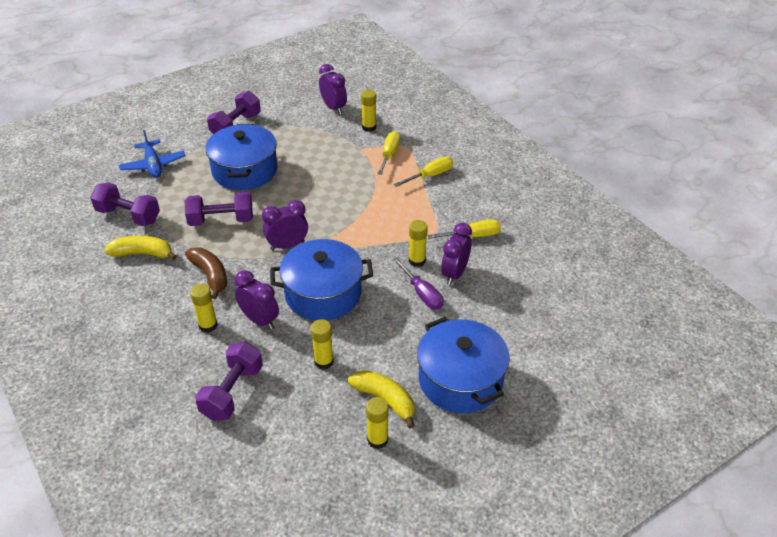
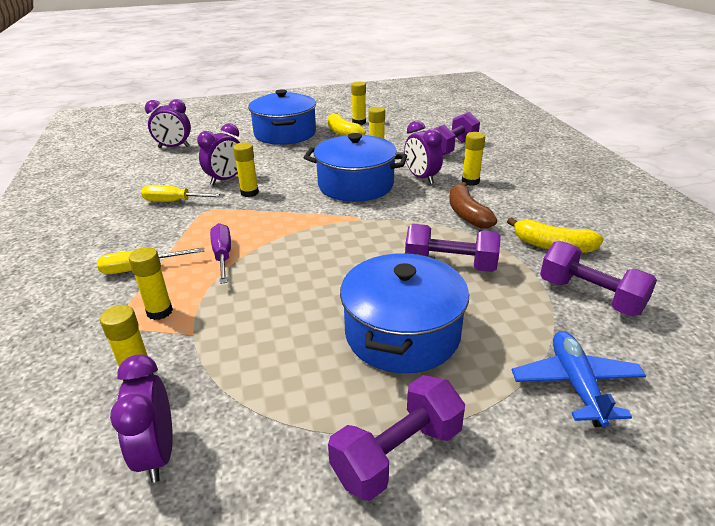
camera: 160 degrees left, 10 degrees down
purple clock [262,200,308,250] -> purple clock moved to [145,99,191,148]
yellow screwdriver [378,131,400,175] -> yellow glue stick [129,247,173,320]
purple screwdriver [393,257,444,310] -> purple screwdriver moved to [210,223,231,284]

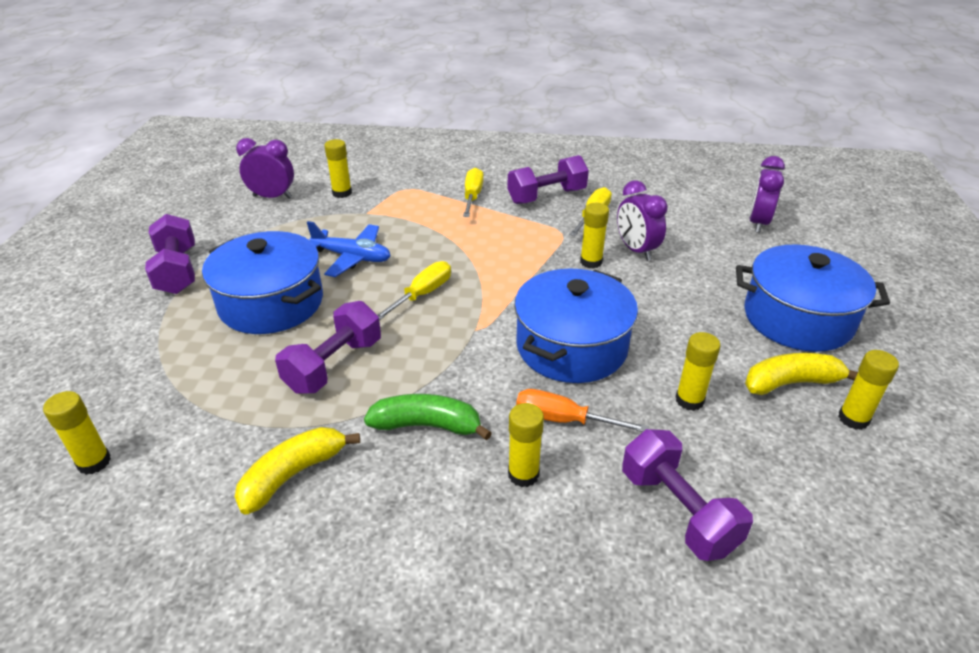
camera: 110 degrees right, 5 degrees up
yellow glue stick [129,247,173,320] -> yellow glue stick moved to [43,391,111,475]
purple screwdriver [210,223,231,284] -> none
purple clock [404,121,443,184] -> orange screwdriver [516,389,649,432]
brown banana [449,182,497,229] -> green banana [364,394,492,440]
blue plane [512,331,646,427] -> blue plane moved to [307,221,391,277]
purple dumbbell [540,241,657,316] -> purple dumbbell moved to [507,155,589,204]
none -> yellow screwdriver [377,261,451,320]

